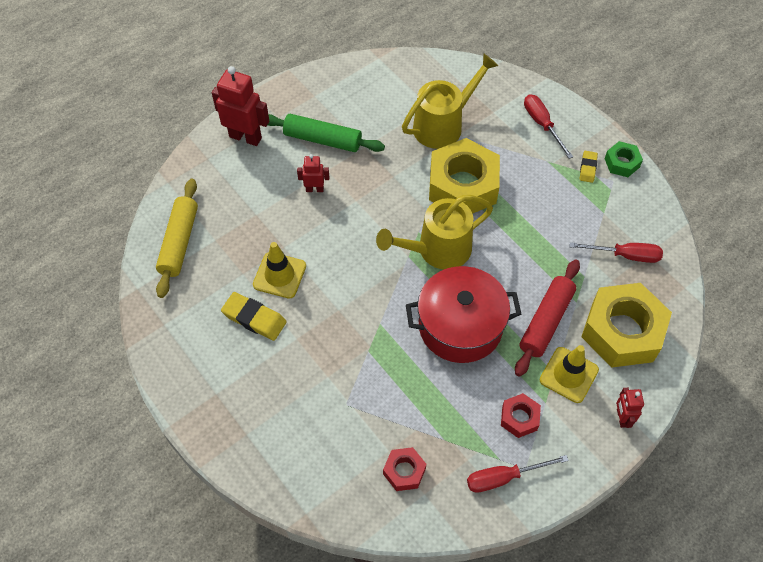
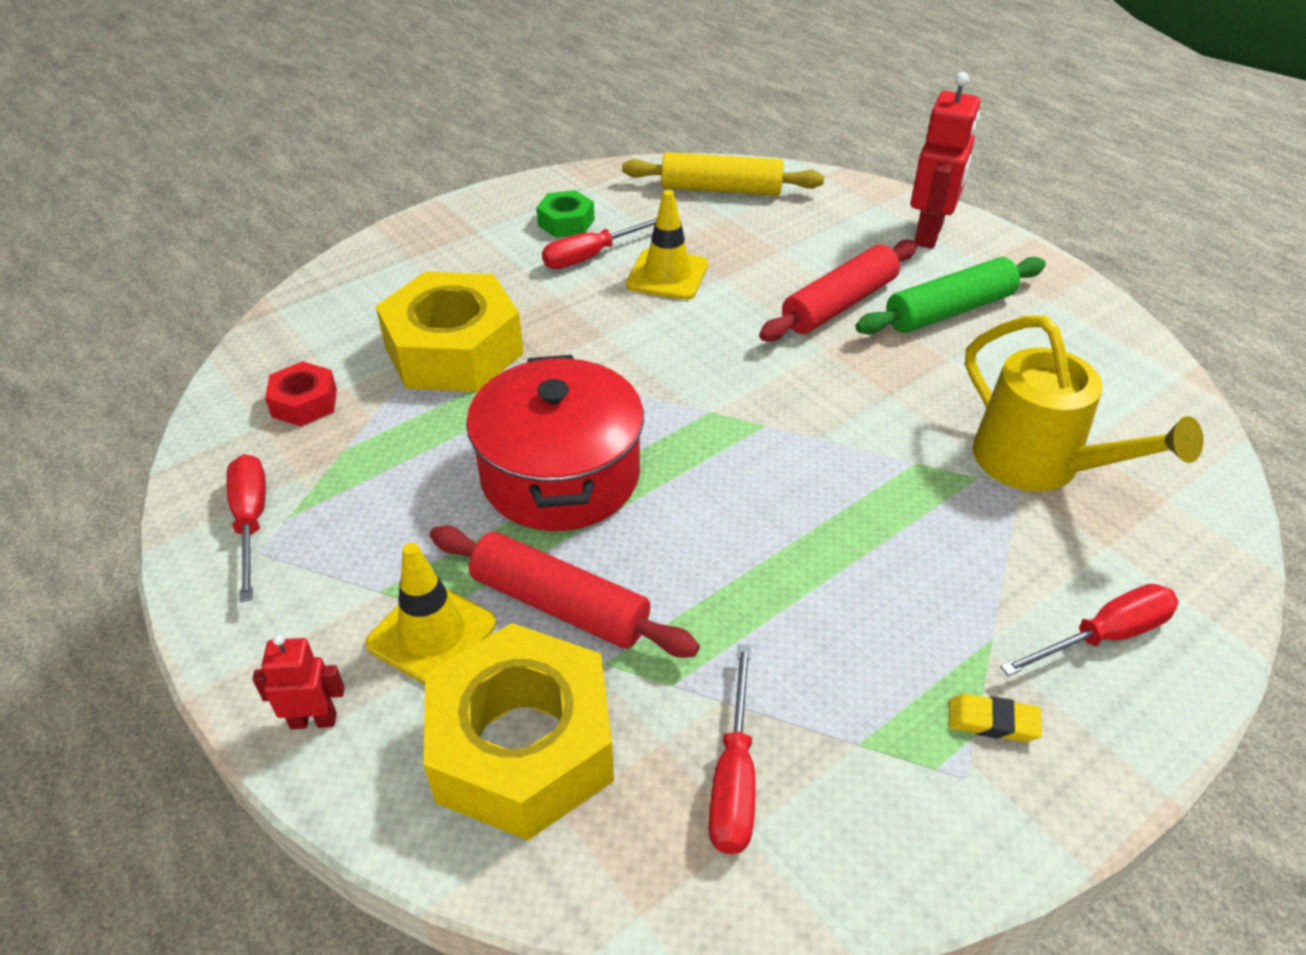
camera: 90 degrees right, 15 degrees down
yellow eraser [221,292,287,341] -> red screwdriver [542,218,657,269]
green rolling pin [268,114,385,152] -> green rolling pin turned 45 degrees clockwise [855,257,1046,334]
red robot [297,154,329,192] -> red rolling pin [759,240,917,341]
yellow watering can [376,195,493,269] -> none
yellow nut [429,138,500,214] -> yellow nut moved to [376,272,524,392]
red nut [501,393,541,438] -> none
green nut [604,141,643,177] -> green nut moved to [536,190,595,238]

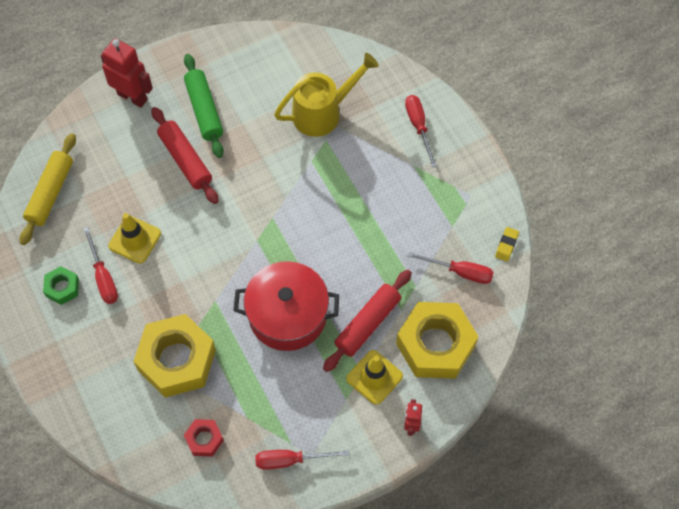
camera: 80 degrees left, 20 degrees up
yellow eraser [949,694,1042,742] -> yellow eraser moved to [495,227,519,262]

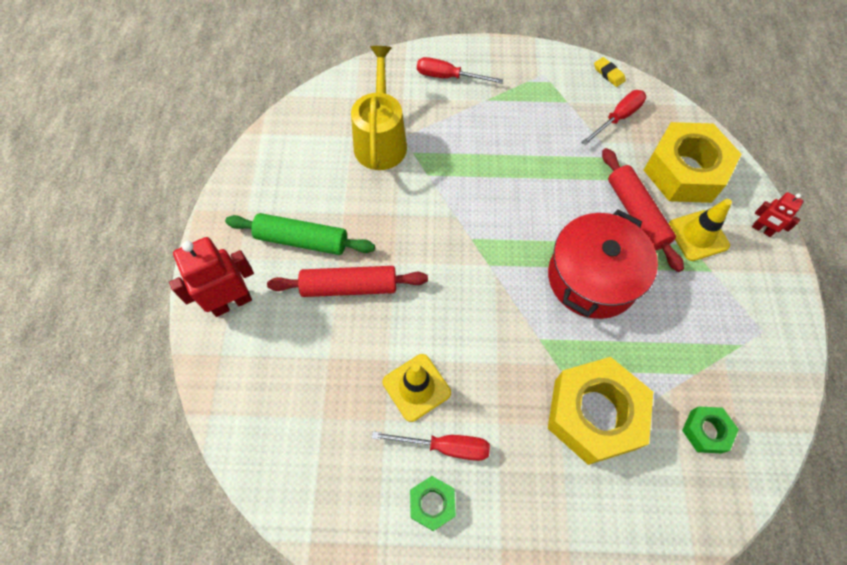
camera: 60 degrees left, 0 degrees up
yellow rolling pin [20,133,76,245] -> none
red nut [184,419,224,457] -> green nut [682,406,739,453]
red screwdriver [255,450,350,470] -> none

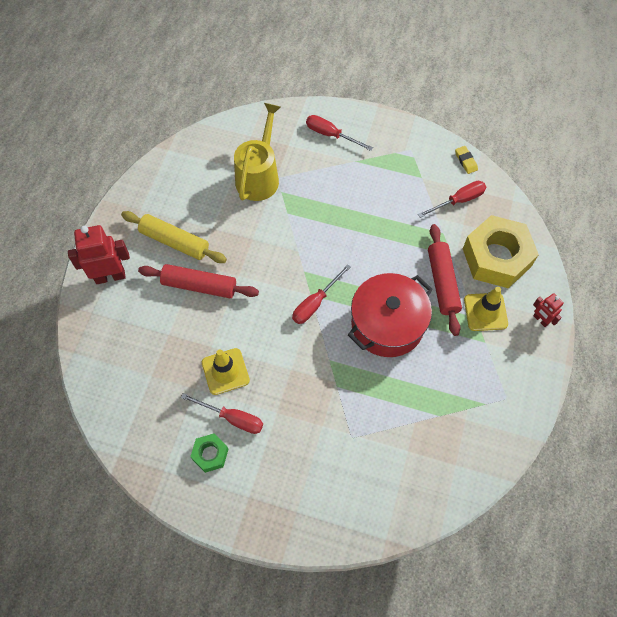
camera: 15 degrees right, 0 degrees up
green rolling pin [225,213,375,255] -> yellow rolling pin [121,211,227,263]
yellow nut [548,357,653,465] -> none
green nut [682,406,739,453] -> none
none -> red screwdriver [292,264,351,324]

